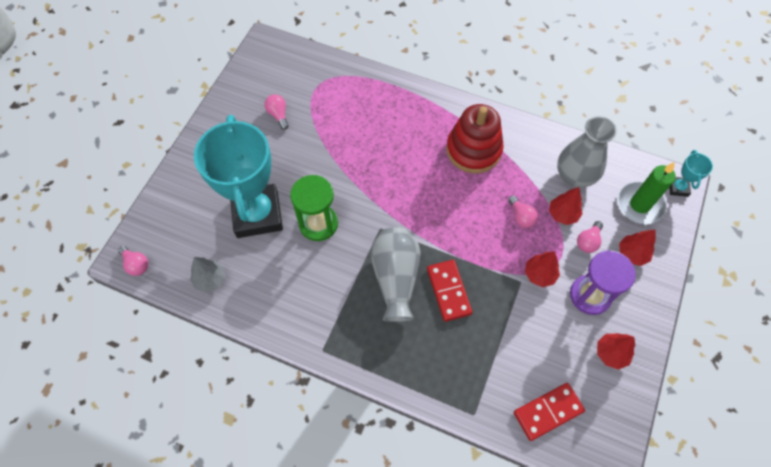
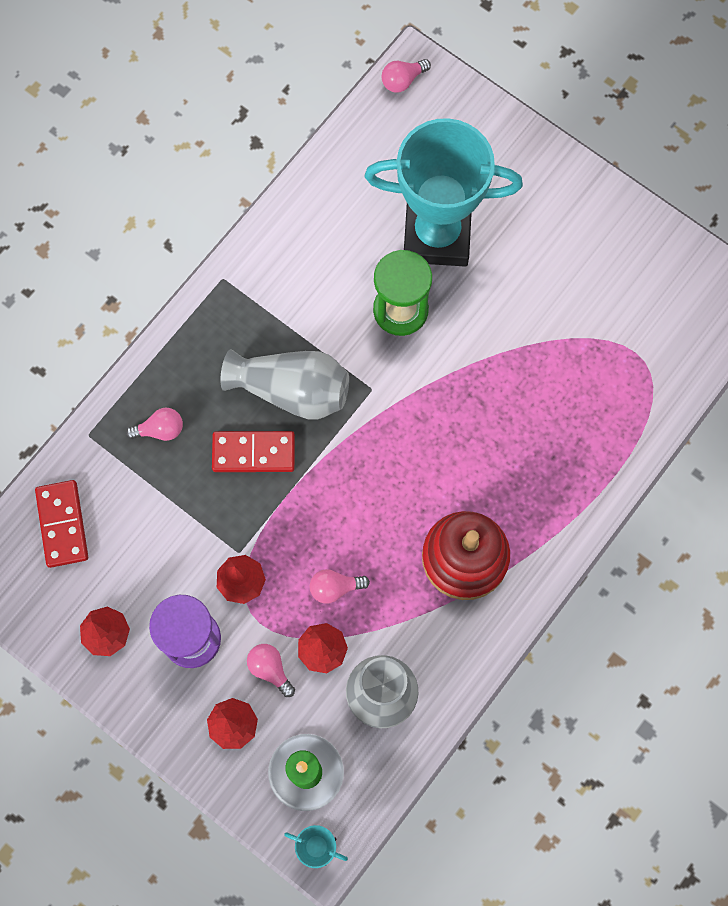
camera: 105 degrees right, 10 degrees up
grey tree [190,257,225,293] -> none
pink light bulb [265,94,289,130] -> pink light bulb moved to [126,408,183,441]

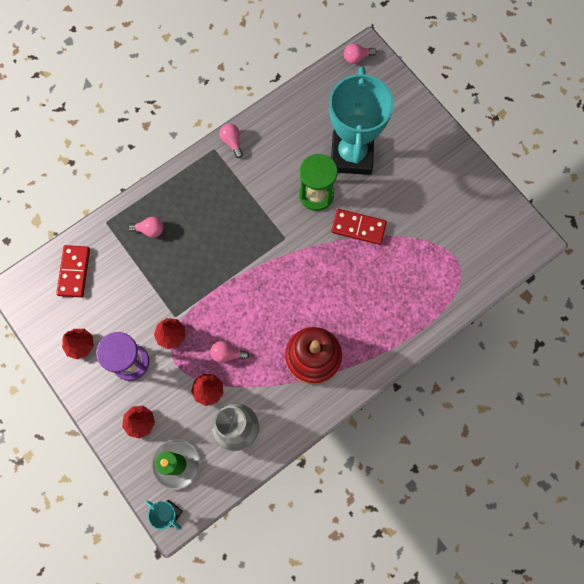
camera: 15 degrees right, 0 degrees up
red domino [212,431,295,472] -> red domino moved to [331,209,387,245]
grey vase [220,349,349,419] -> none
pink light bulb [247,644,295,697] -> pink light bulb moved to [219,123,243,158]
turquoise trophy [365,118,523,267] -> turquoise trophy turned 75 degrees clockwise [329,66,394,175]

